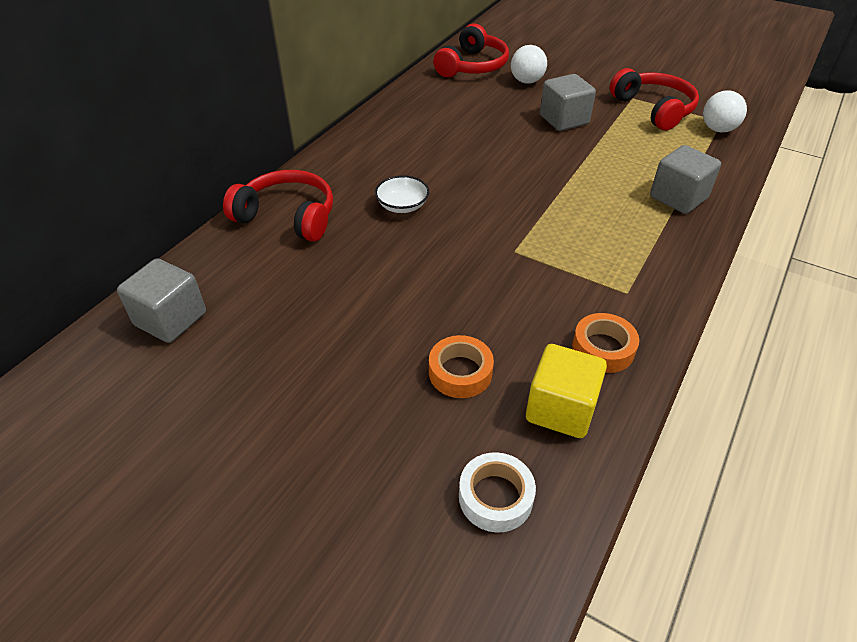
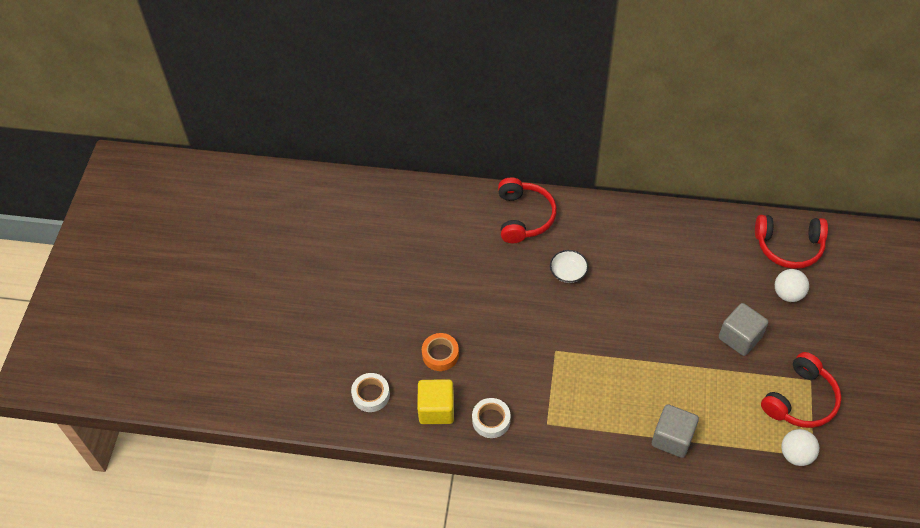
camera: 70 degrees right, 10 degrees up
grey cube [117,258,206,343] -> none
orange tape [572,313,639,373] -> white tape [472,398,511,438]

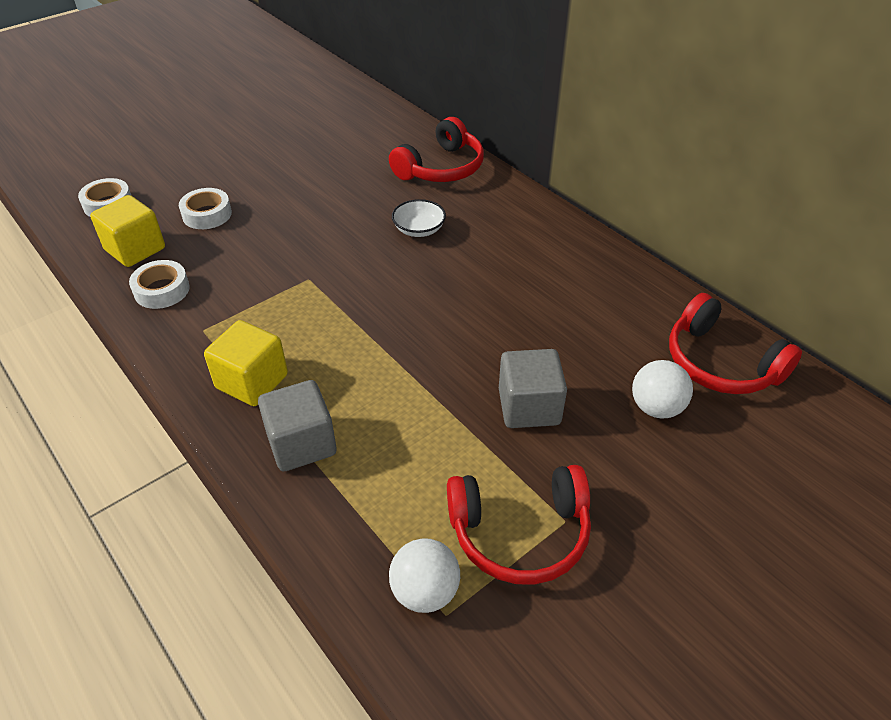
camera: 40 degrees right, 10 degrees down
orange tape [422,333,459,371] -> white tape [179,188,232,229]
none -> yellow cube [204,320,288,406]

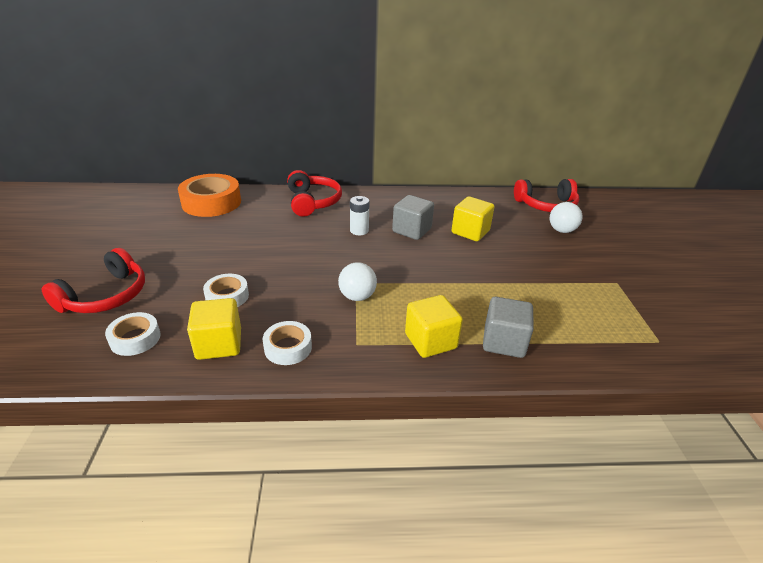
camera: 55 degrees left, 10 degrees down
white ball [389,539,460,613] -> white ball moved to [338,263,377,301]
white bowl [392,199,446,237] -> white battery [350,196,369,235]
red headphones [447,465,591,585] -> red headphones moved to [41,248,145,313]
grey cube [499,349,567,428] -> grey cube moved to [392,195,434,240]
none -> orange tape [178,174,241,217]
none -> yellow cube [452,196,495,241]

